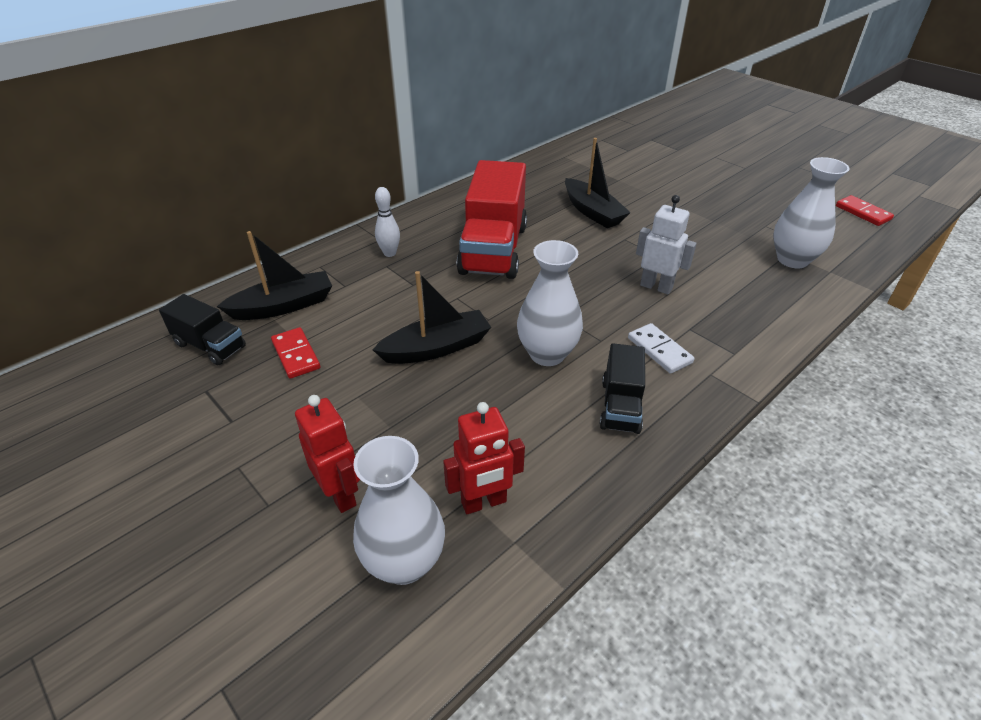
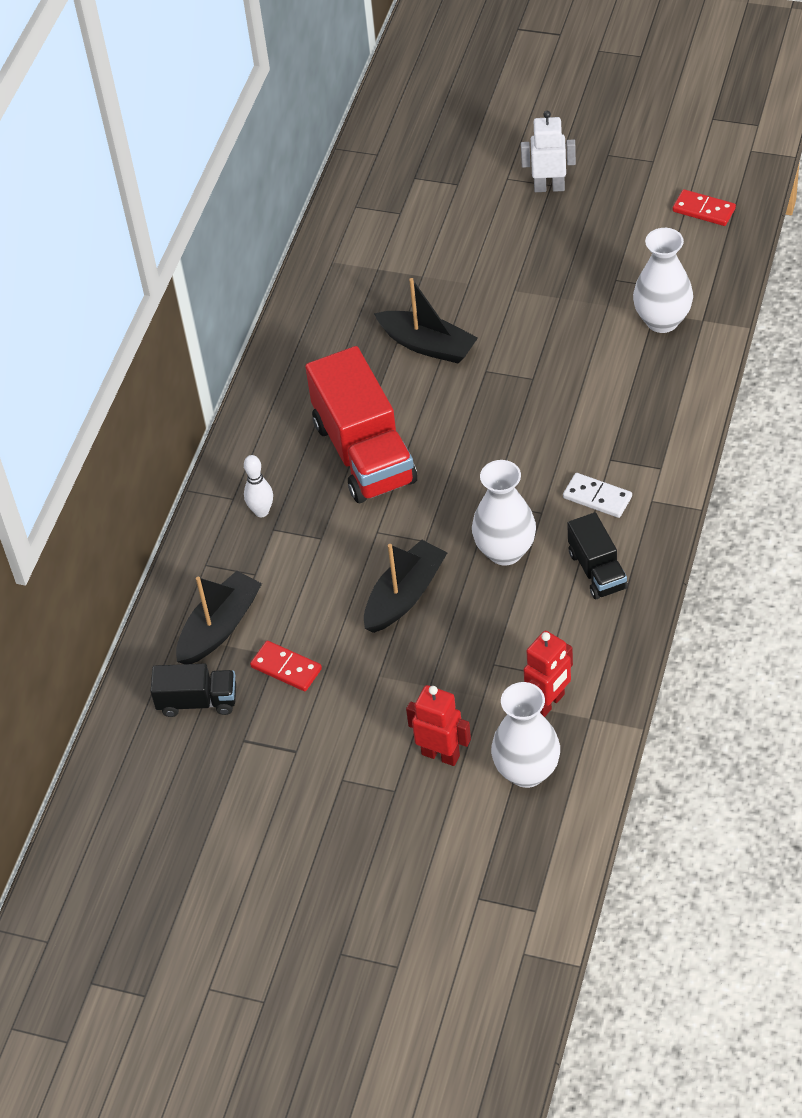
camera: 25 degrees left, 10 degrees up
white robot [636,195,697,294] -> white robot moved to [521,111,576,192]

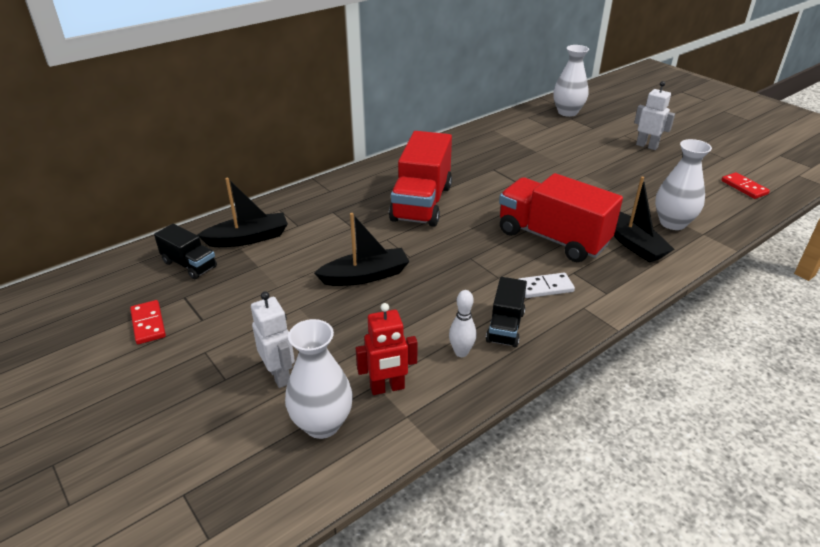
camera: 30 degrees right, 15 degrees down
white bowling pin [244,455,273,517] -> white bowling pin moved to [449,290,477,357]
red domino [250,641,322,691] -> red domino moved to [130,300,166,344]
black boat [374,278,478,364] -> black boat moved to [614,177,674,263]
red robot [406,685,471,766] -> white robot [251,291,295,388]
white vase [472,460,536,566] -> white vase moved to [553,45,589,117]
white domino [563,473,632,518] -> white domino turned 75 degrees counterclockwise [519,273,575,298]
none -> red truck [499,173,623,262]

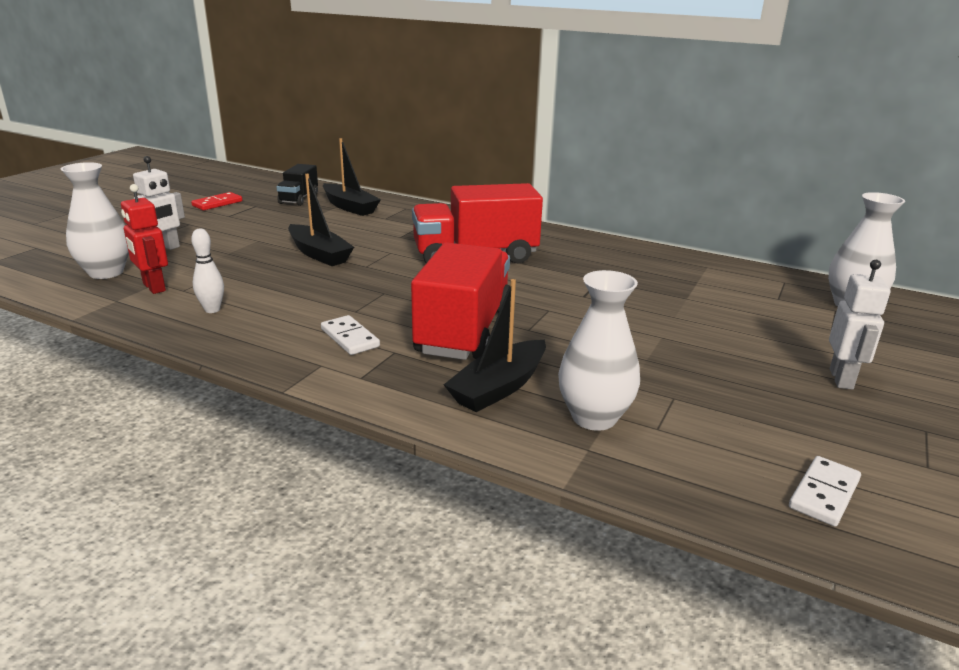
camera: 65 degrees right, 10 degrees down
black truck [486,277,527,348] -> none
red domino [721,172,770,199] -> white domino [789,456,861,526]

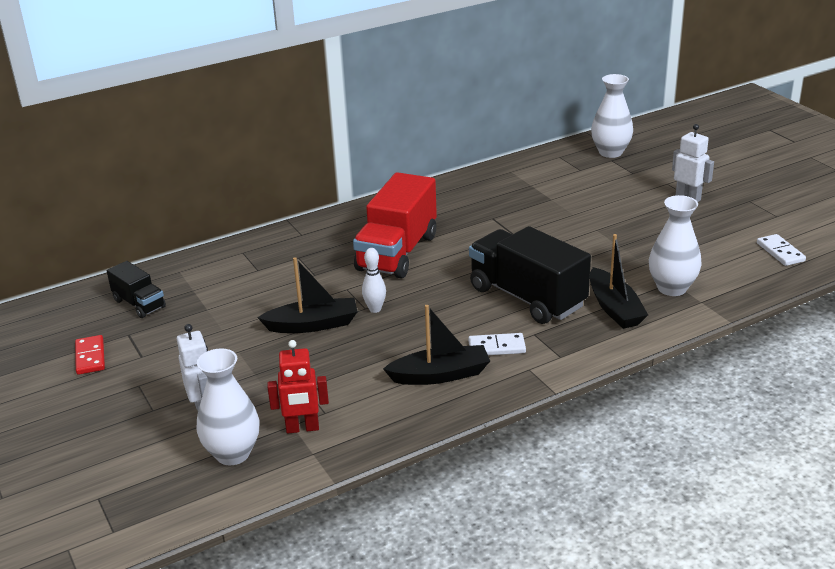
camera: 55 degrees left, 5 degrees up
white bowling pin [191,229,224,313] -> white bowling pin moved to [362,248,386,313]
black boat [323,138,381,216] -> black boat moved to [383,305,490,385]
red truck [411,242,510,360] -> black truck [469,226,591,324]

